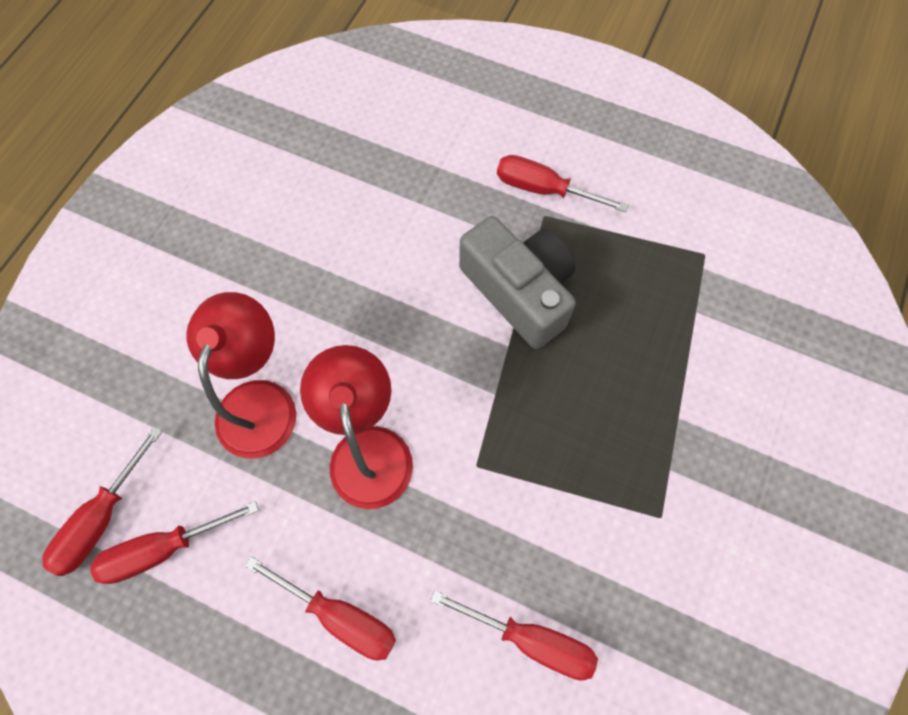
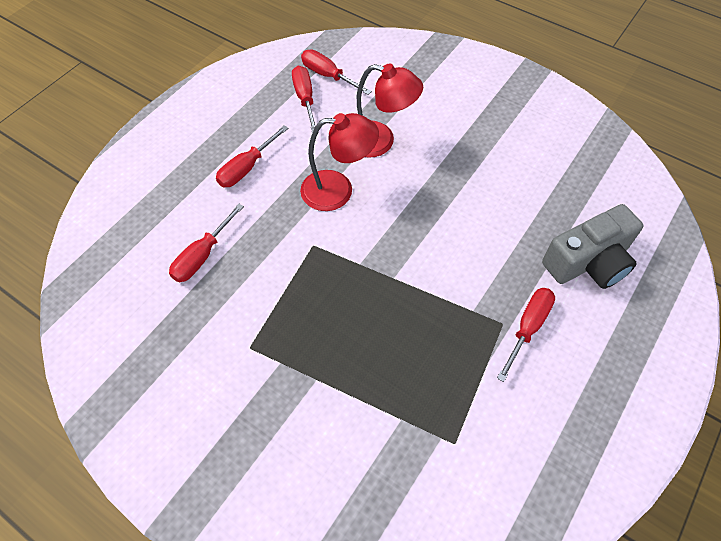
camera: 100 degrees right, 10 degrees down
grey camera [459,216,576,349] -> grey camera moved to [542,204,643,289]

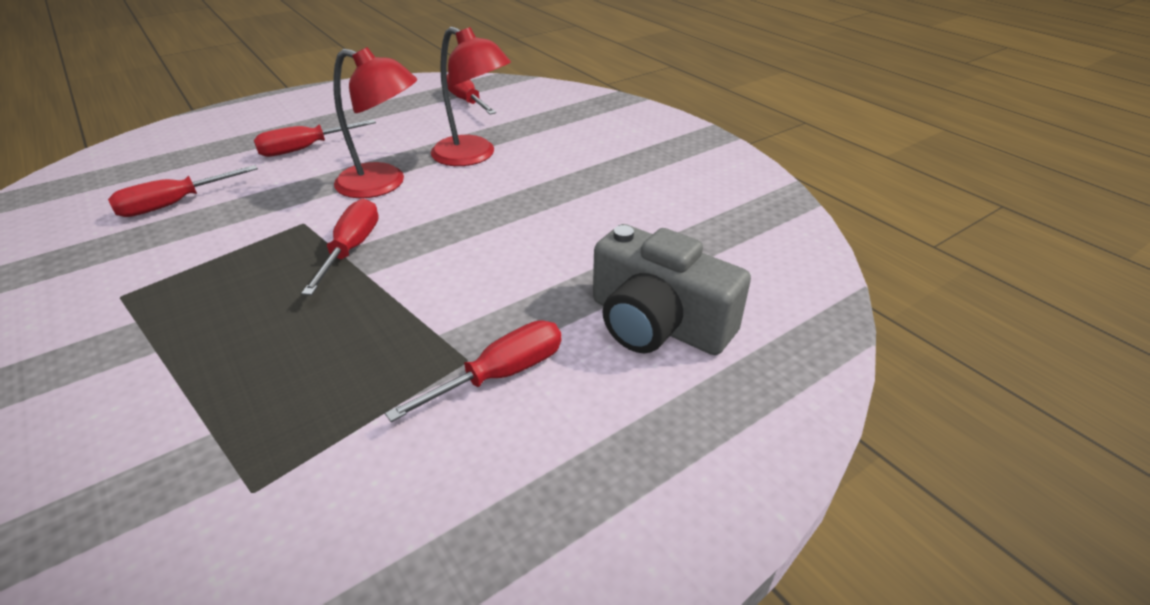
camera: 20 degrees right, 20 degrees down
red screwdriver [292,66,315,133] -> red screwdriver moved to [301,199,379,295]
grey camera [542,204,643,289] -> grey camera turned 45 degrees clockwise [593,224,751,355]

